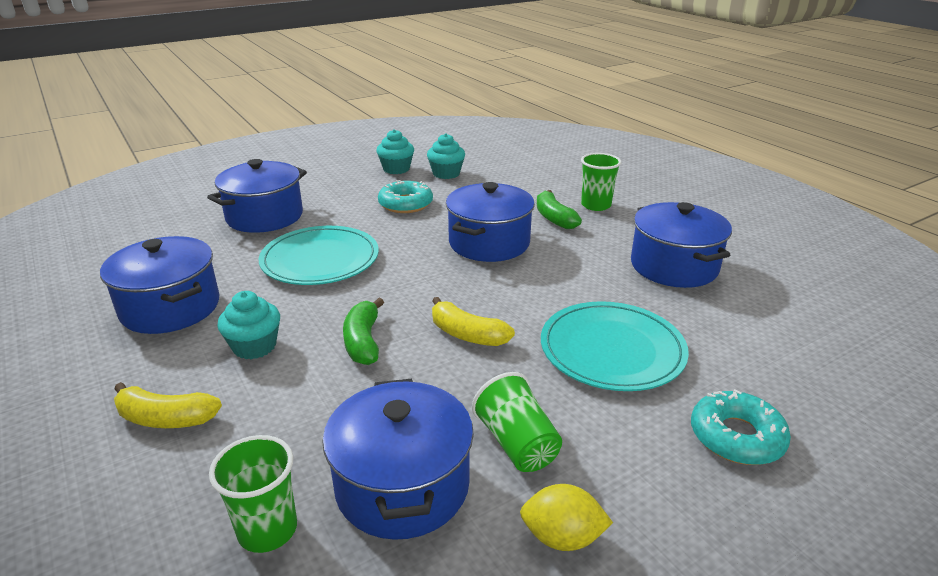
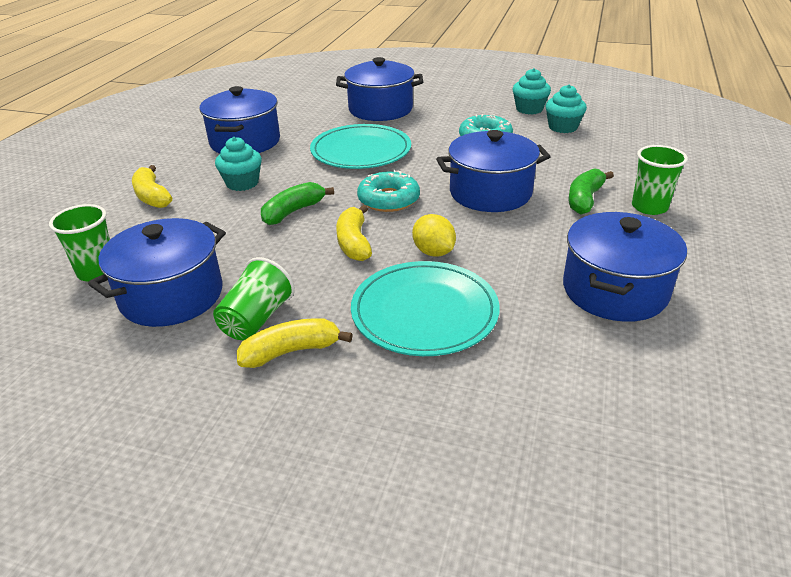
camera: 50 degrees right, 5 degrees up
yellow lemon [520,484,613,551] -> yellow lemon moved to [412,214,456,257]
turquoise donut [691,389,791,465] -> turquoise donut moved to [357,170,420,212]
none -> yellow banana [237,318,353,368]

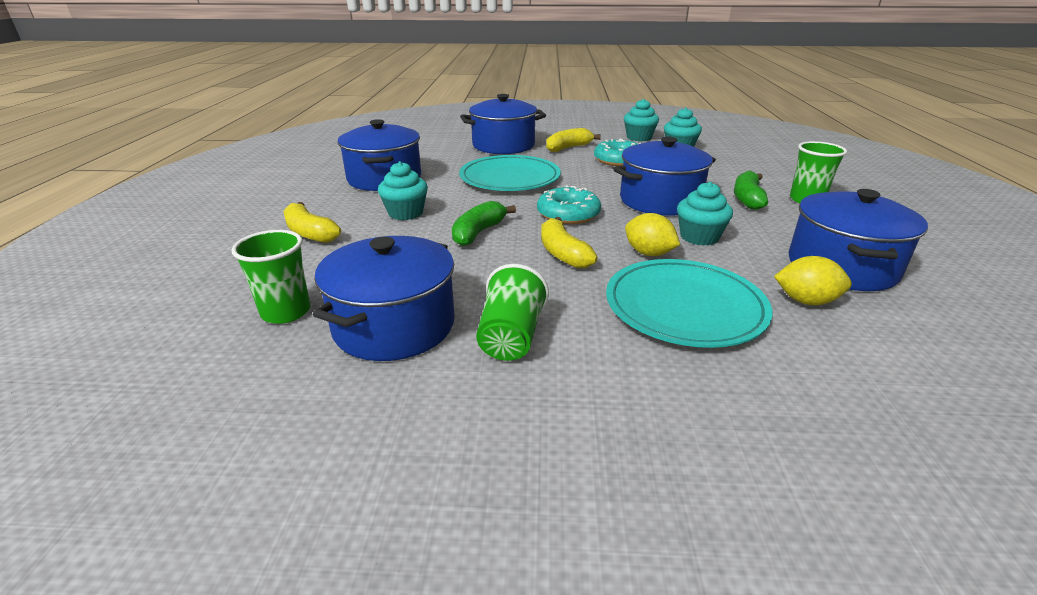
camera: 15 degrees left, 5 degrees down
yellow banana [237,318,353,368] -> yellow banana moved to [546,128,601,152]
none -> turquoise cupcake [677,182,733,246]
none -> yellow lemon [774,256,852,305]

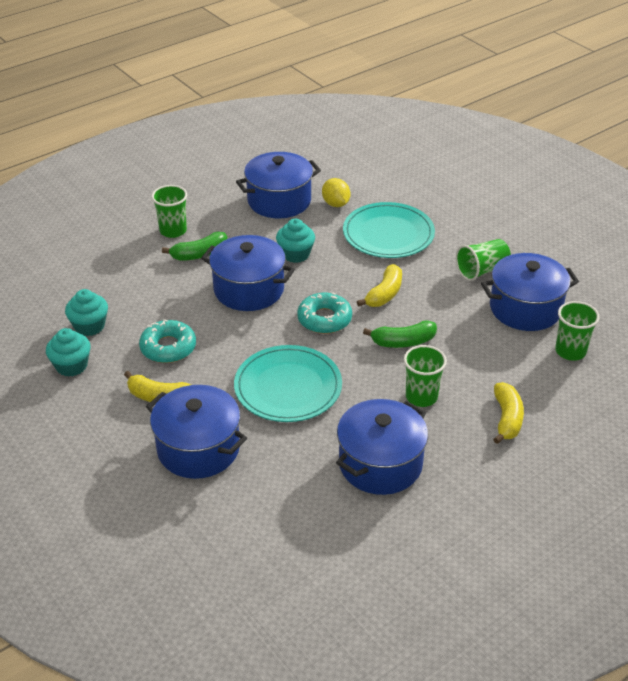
camera: 130 degrees left, 10 degrees up
turquoise cupcake [378,161,428,220] -> green cup [404,345,447,407]
yellow lemon [625,213,680,256] -> none

